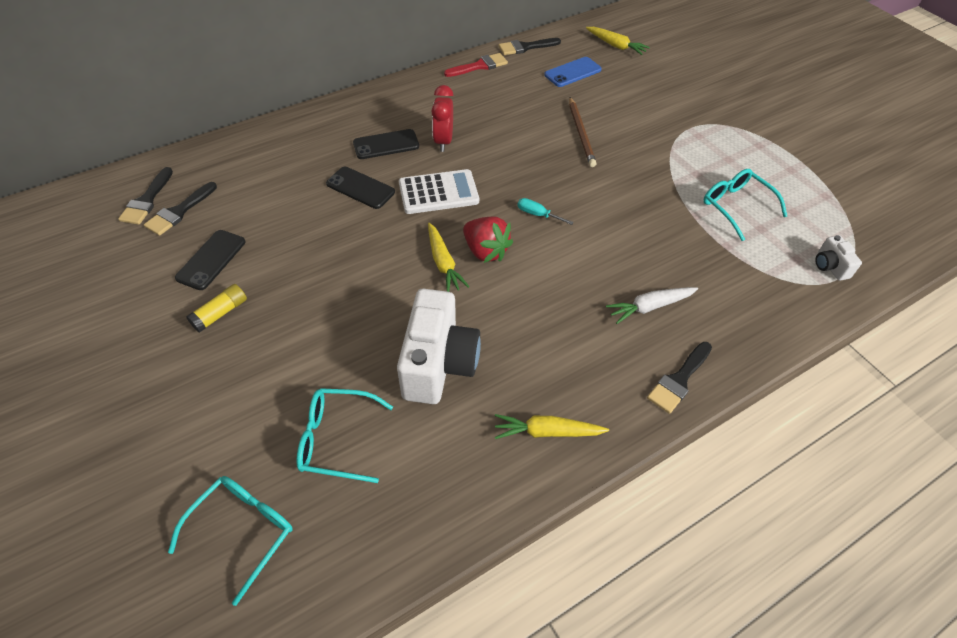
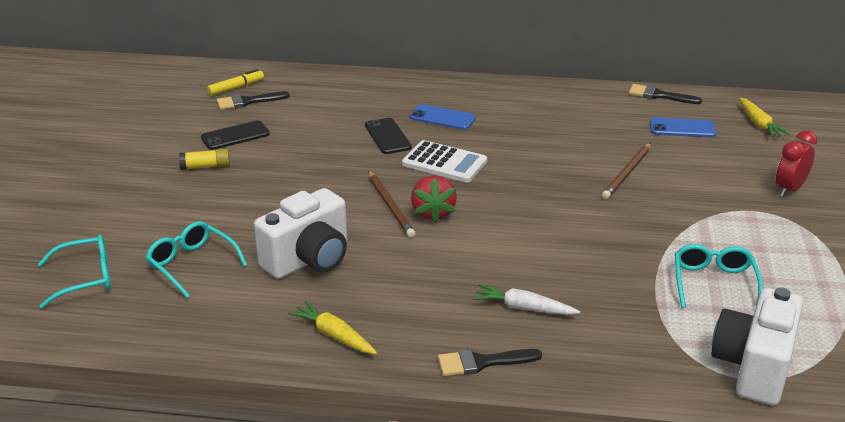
camera: 40 degrees right, 20 degrees down
black brush [118,167,173,225] -> yellow marker [207,69,264,96]
black phone [353,129,419,159] -> blue phone [410,104,476,130]
yellow carrot [428,223,470,292] -> brown pencil [368,170,415,238]
red clock [431,85,453,152] -> red clock moved to [776,130,817,197]
red brush [444,53,508,77] -> none
turquoise screwdriver [517,198,574,225] -> none
white camera [815,235,862,281] -> white camera [711,287,803,405], size x2.17

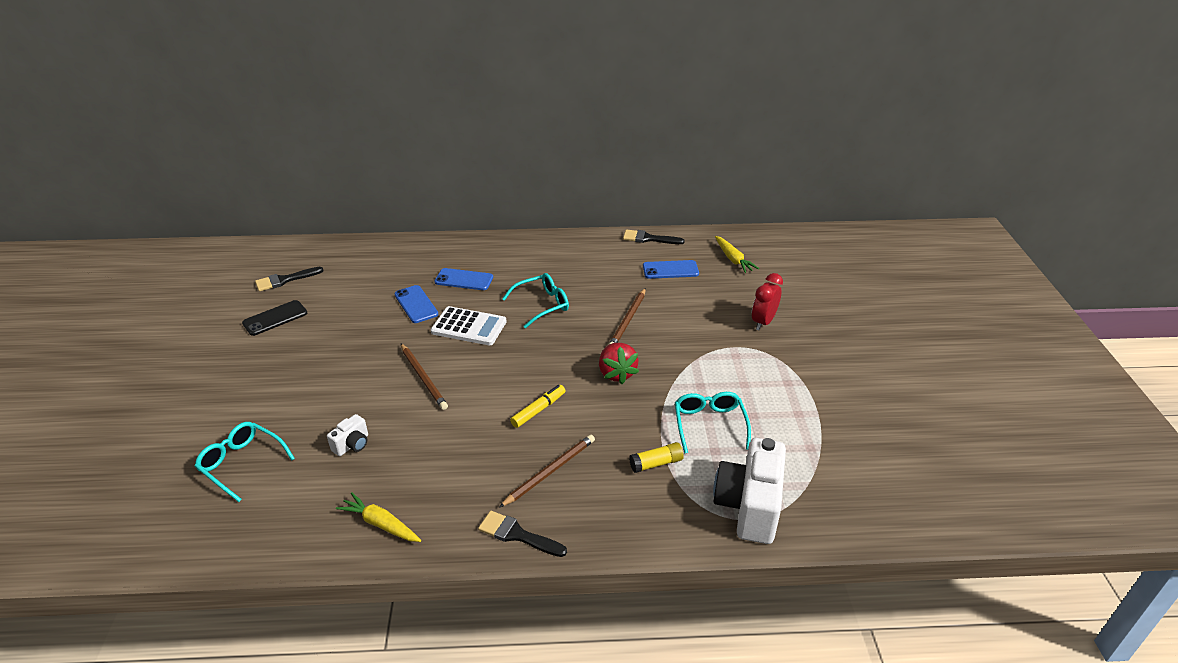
camera: 10 degrees left, 5 degrees up
turquoise glasses [38,235,111,308] -> turquoise glasses moved to [502,273,569,328]
yellow glue stick [179,149,230,170] -> yellow glue stick moved to [629,442,684,473]
yellow marker [207,69,264,96] -> yellow marker moved to [510,385,565,428]
white camera [254,188,347,279] -> white camera [327,414,368,456], size x0.46
black phone [365,118,412,154] -> blue phone [394,285,438,323]
red strawberry [411,175,457,223] -> red strawberry moved to [599,343,639,384]
black brush [438,349,542,376] -> black brush turned 45 degrees clockwise [478,511,567,557]
white carrot [473,284,580,315] -> brown pencil [499,435,595,507]

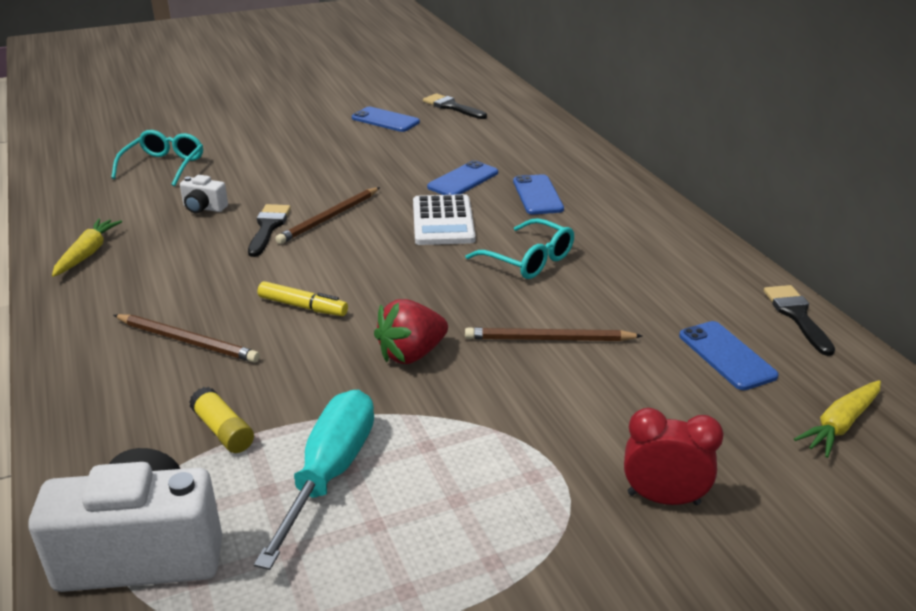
camera: 70 degrees right, 5 degrees down
black phone [242,300,307,336] -> blue phone [352,107,420,132]
black brush [478,511,567,557] -> black brush moved to [248,204,291,257]
turquoise glasses [675,392,751,454] -> turquoise screwdriver [254,390,374,570]

